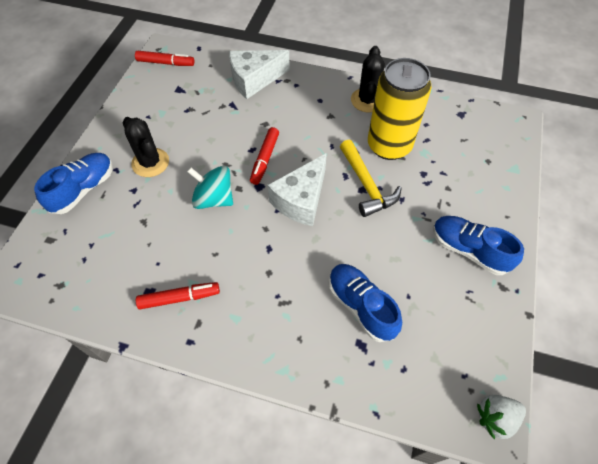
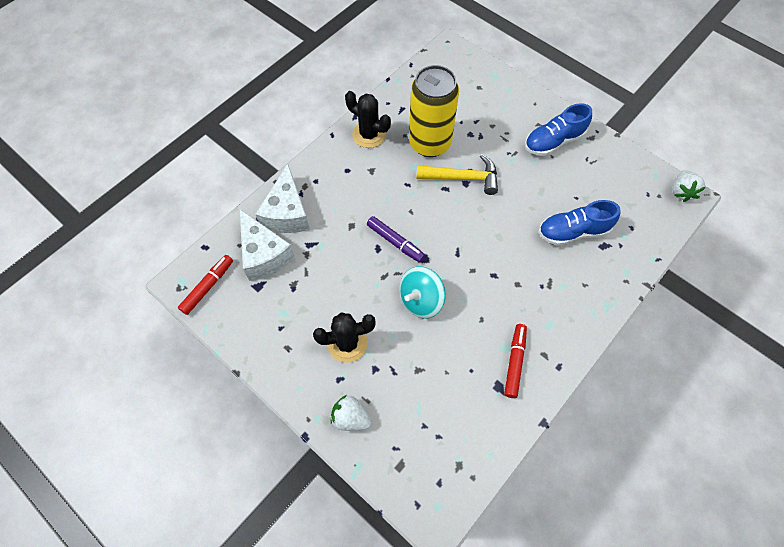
camera: 65 degrees left, 5 degrees up
blue shoe [34,153,113,214] -> white strawberry [330,395,371,431]
red marker [250,127,279,185] -> purple marker [367,216,425,263]
white cheese [268,153,327,226] -> white cheese moved to [240,209,295,281]

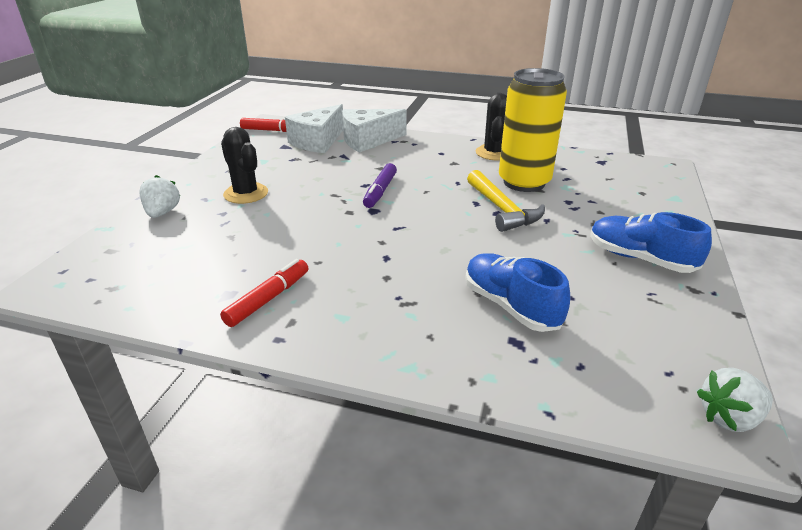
camera: 65 degrees right, 30 degrees down
turquoise spinning top [399,266,446,318] -> none
red marker [504,324,527,398] -> red marker turned 45 degrees counterclockwise [220,259,308,327]

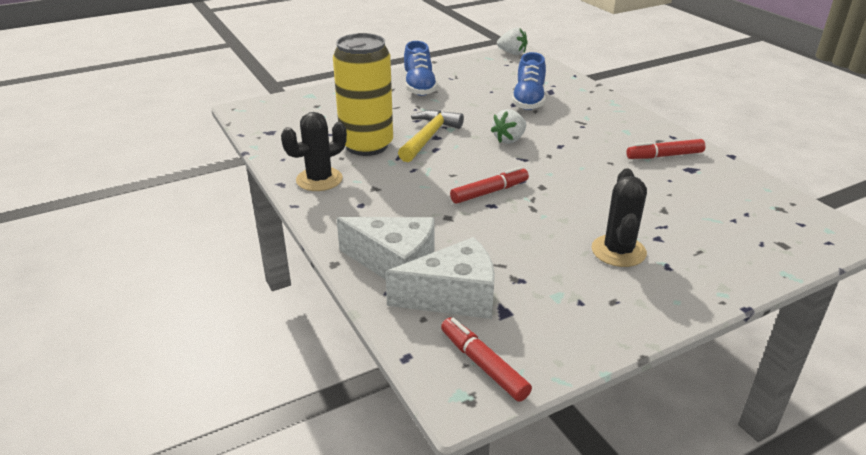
camera: 135 degrees left, 0 degrees up
white strawberry [139,175,180,218] -> white strawberry moved to [490,109,526,144]
purple marker [363,163,397,208] -> red marker [450,167,529,204]

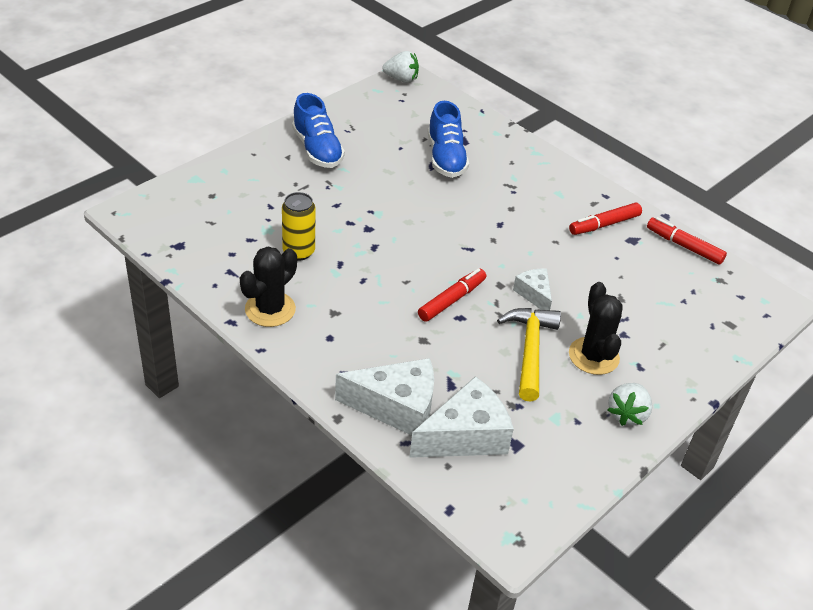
camera: 20 degrees left, 10 degrees up
yellow can [333,33,393,156] -> yellow can [282,192,316,261], size x0.55
yellow hammer [398,110,464,162] -> yellow hammer moved to [497,308,561,402]
red marker [441,318,532,402] -> red marker moved to [647,217,727,265]
white strawberry [490,109,526,144] -> white strawberry moved to [608,383,653,426]
none -> white cheese [513,269,552,310]

